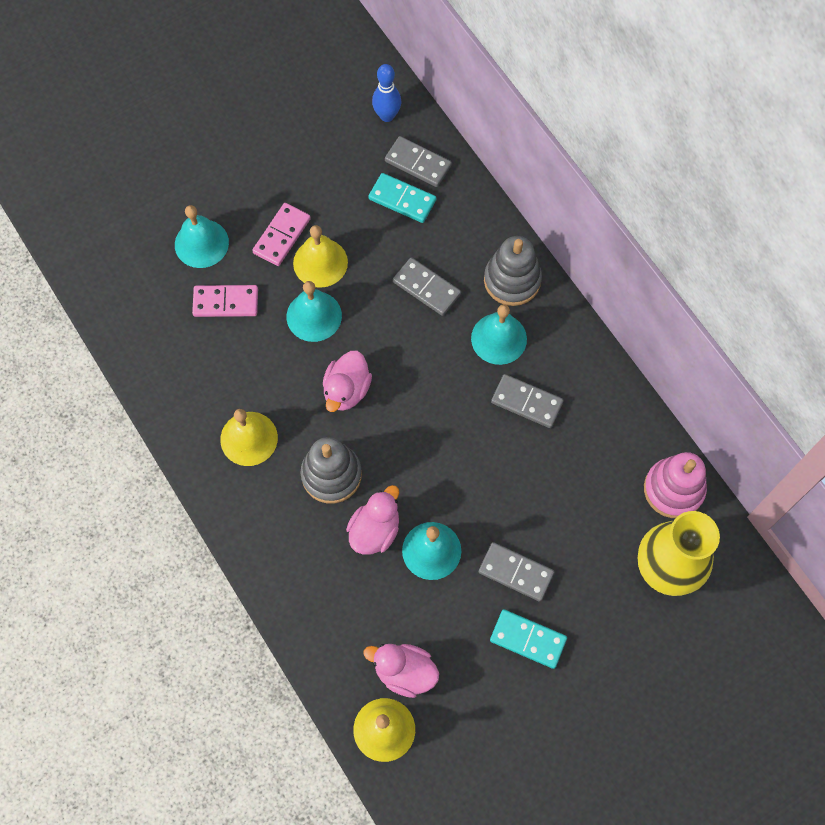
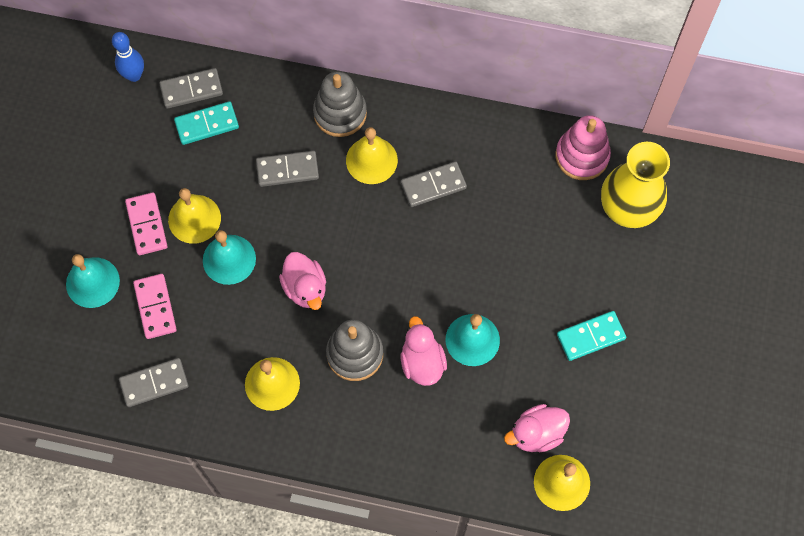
camera: 45 degrees left, 0 degrees up
pink domino [192,285,258,317] -> pink domino turned 60 degrees counterclockwise [133,274,177,339]
turquoise bell [471,304,527,365] -> yellow bell [346,127,398,184]
grey domino [479,542,554,602] -> grey domino moved to [119,358,189,407]

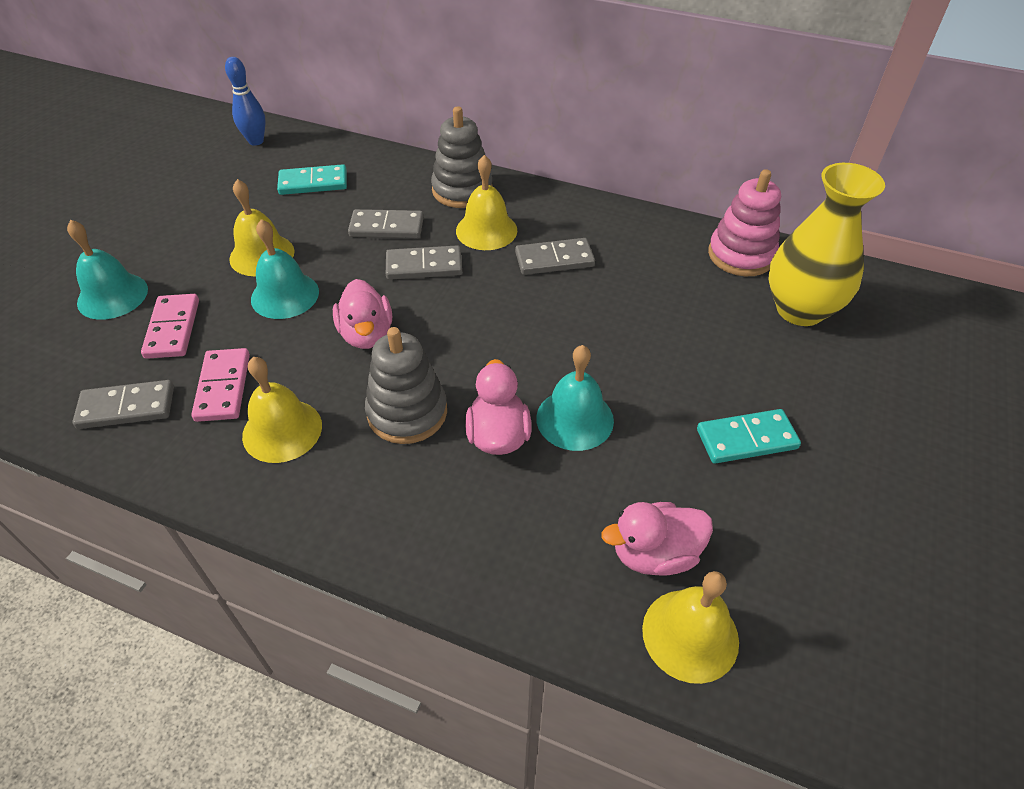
camera: 10 degrees right, 20 degrees down
pink domino [125,192,168,255] -> pink domino moved to [191,348,250,422]
grey domino [159,68,223,109] -> grey domino moved to [386,245,462,280]

